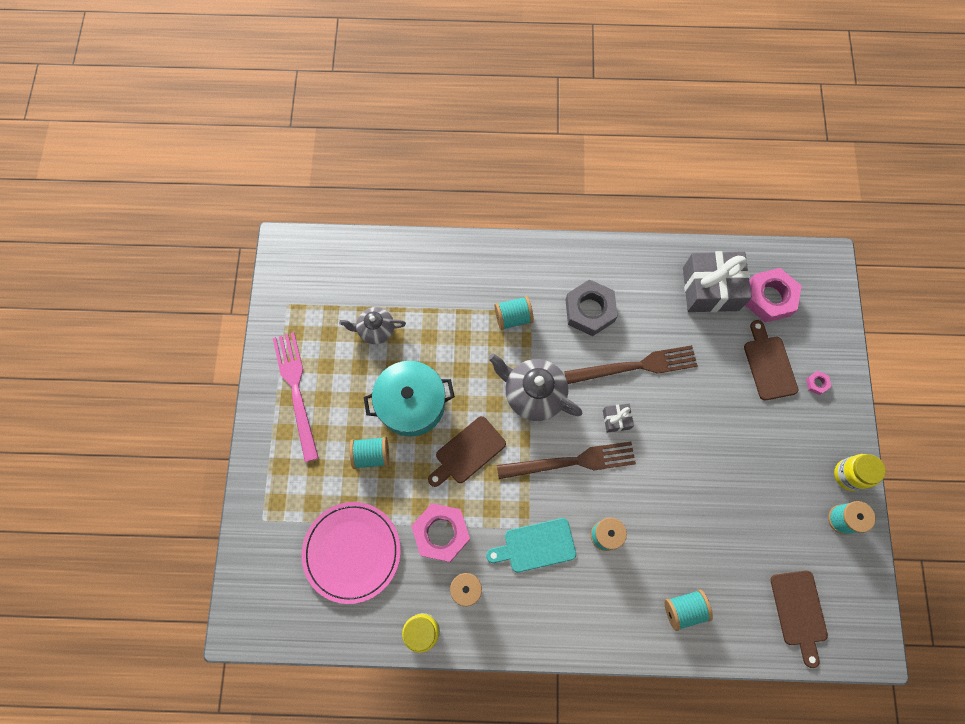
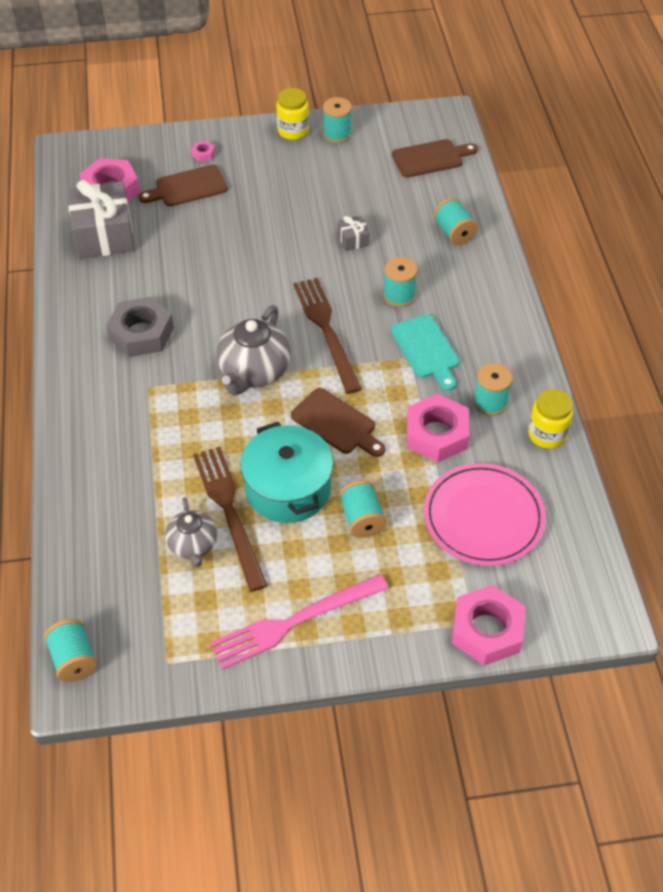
camera: 100 degrees left, 20 degrees down
turquoise spool [495,296,534,330] -> turquoise spool moved to [44,619,97,682]
brown fork [564,345,698,384] -> brown fork moved to [193,447,268,592]
grey gift [603,404,634,433] -> grey gift moved to [338,215,370,251]
none -> pink nut [452,585,525,666]

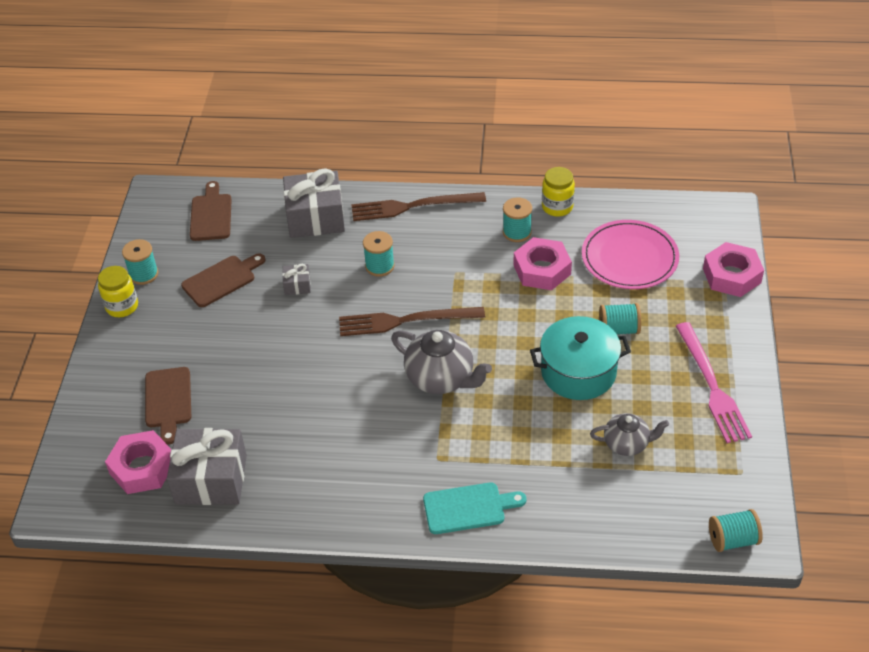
camera: 75 degrees left, 5 degrees down
grey nut [106,297,174,357] -> none
pink nut [191,141,215,162] -> none
brown fork [193,447,268,592] -> brown fork moved to [351,192,486,221]
brown cutting board [291,388,385,457] -> brown cutting board moved to [181,253,265,307]
turquoise cutting board [391,315,459,391] -> turquoise cutting board moved to [423,482,526,534]
turquoise spool [434,198,478,245] -> grey gift [283,168,345,238]

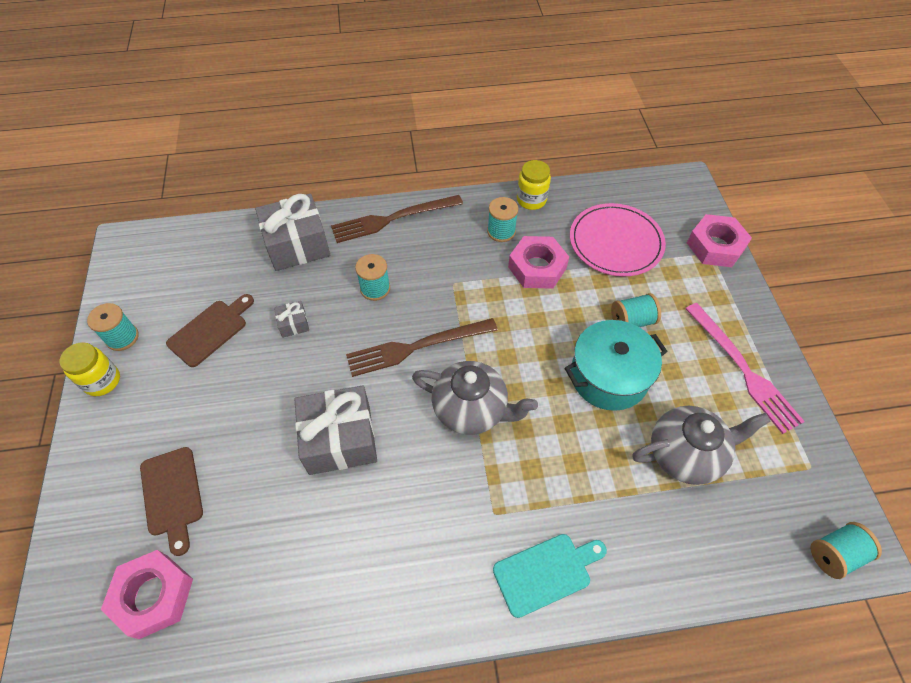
camera: 15 degrees left, 10 degrees up
grey gift [167,428,247,505] -> grey gift moved to [294,386,377,475]
brown cutting board [190,181,232,241] -> none
grey teapot [590,413,669,456] -> grey teapot [632,406,771,485], size x1.59

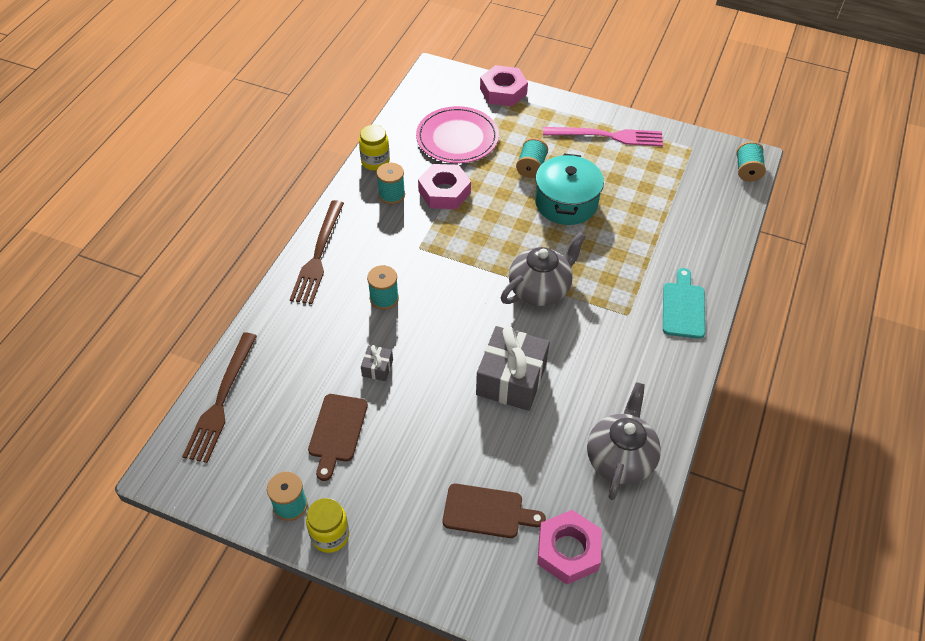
camera: 60 degrees left, 5 degrees down
brown cutting board [166,294,254,367] -> brown cutting board turned 150 degrees counterclockwise [308,394,368,481]
grey gift [255,194,330,271] -> none
brown fork [346,318,498,377] -> brown fork moved to [182,333,257,463]
grey teapot [632,406,771,485] -> grey teapot moved to [587,382,661,500]

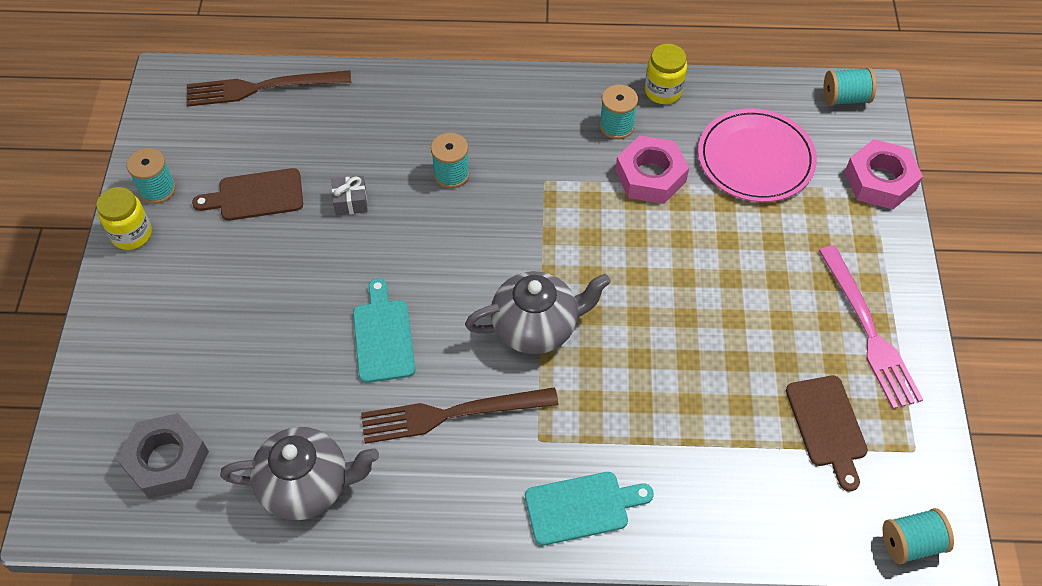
camera: 70 degrees right, 5 degrees up
brown fork [290,200,344,304] -> brown fork moved to [361,387,559,444]
brown cutting board [443,484,546,538] -> brown cutting board moved to [786,376,868,491]
grey gift [476,326,550,411] -> turquoise cutting board [353,278,415,383]
grey teapot [501,232,586,306] -> grey teapot turned 45 degrees counterclockwise [465,271,611,354]
turquoise spool [516,138,548,178] -> turquoise spool moved to [824,68,876,106]
turquoise pot [535,154,604,225] -> none
pink nut [537,510,602,584] -> grey nut [117,413,209,499]

